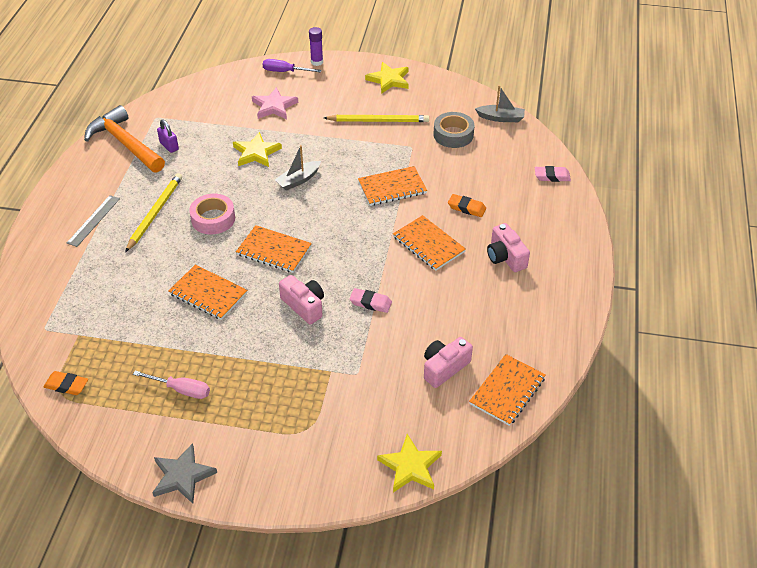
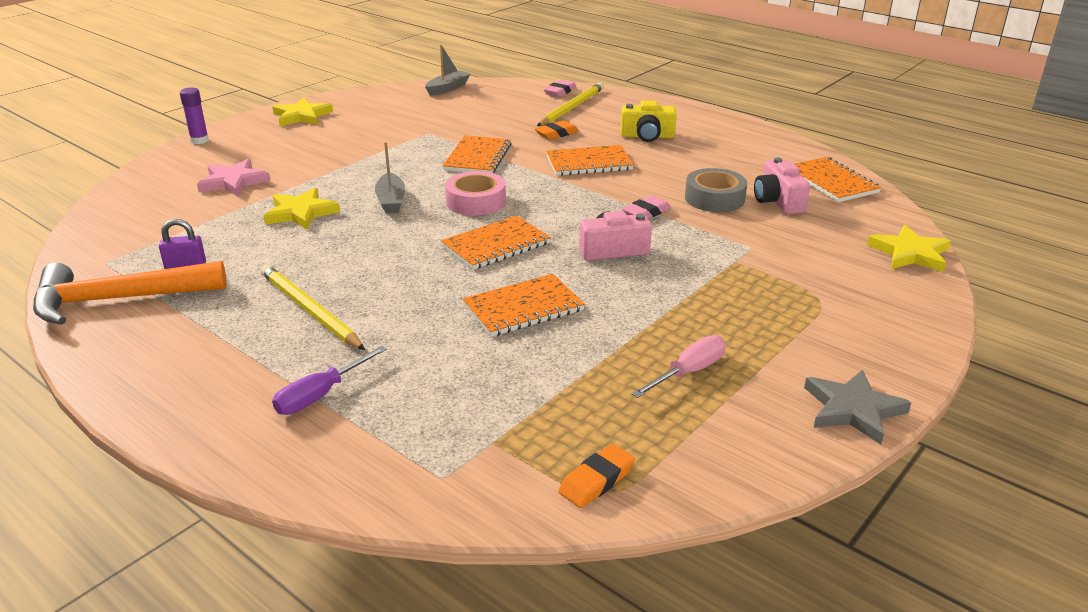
camera: 60 degrees left, 15 degrees down
grey ruler [67,195,120,247] -> none
pink tape [189,194,235,234] -> pink tape moved to [445,171,506,216]
purple screwdriver [263,59,322,72] -> purple screwdriver moved to [272,346,387,415]
yellow pencil [324,115,429,122] -> yellow pencil moved to [537,83,604,126]
grey tape [434,112,474,148] -> grey tape moved to [685,168,747,212]
pink camera [487,223,530,272] -> yellow camera [621,101,677,142]

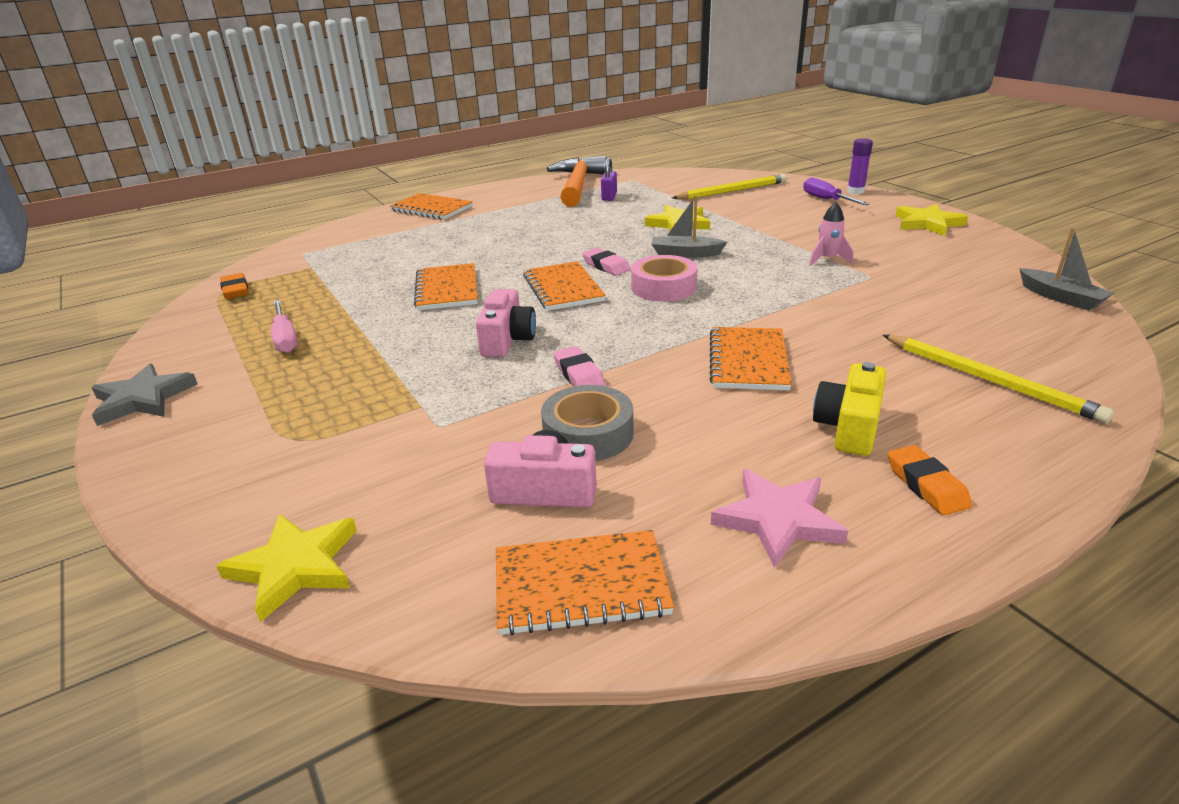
camera: 110 degrees right, 0 degrees up
pink star [197,159,271,197] -> pink star moved to [711,469,848,568]
yellow pencil [261,265,365,350] -> yellow pencil moved to [672,174,786,200]
purple screwdriver [272,346,387,415] -> purple screwdriver moved to [803,178,869,205]
orange notebook [442,136,512,173] -> orange notebook moved to [390,193,473,220]
orange eraser [535,120,579,140] -> orange eraser moved to [888,445,972,516]
pink eraser [544,80,576,97] -> pink eraser moved to [582,248,631,276]
none -> pink rocket [809,202,853,266]

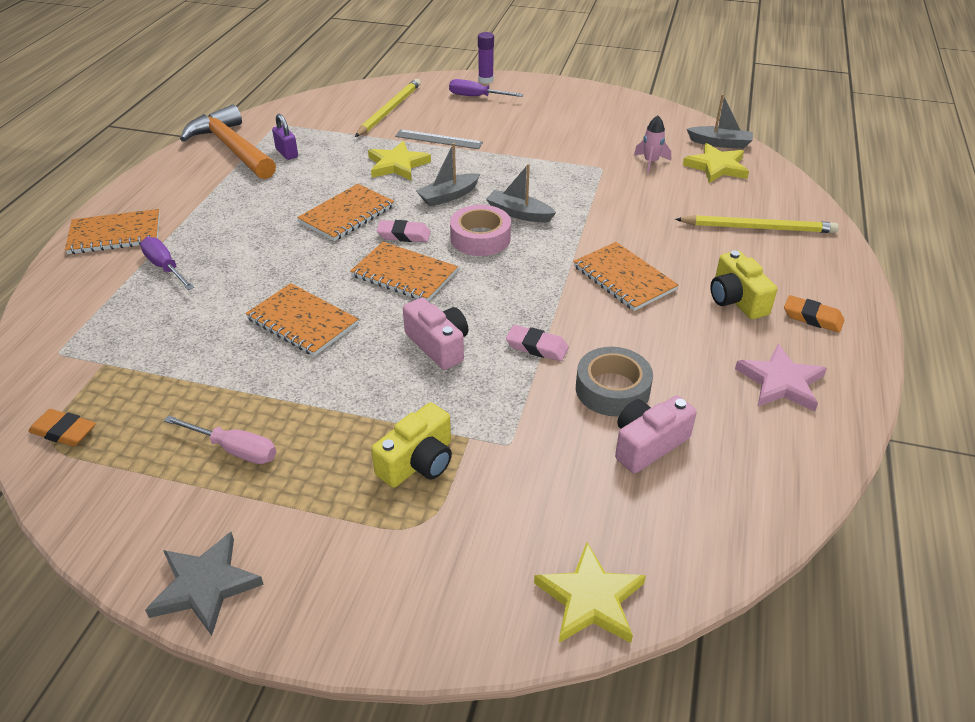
camera: 45 degrees left, 10 degrees up
orange notebook [496,530,674,636] -> orange notebook moved to [297,184,394,241]
pink rocket [809,202,853,266] -> pink rocket moved to [634,115,671,173]
yellow star [895,204,968,236] -> yellow star moved to [683,143,749,183]
none -> purple screwdriver [140,237,194,290]
none -> yellow camera [371,402,452,488]
none -> grey ruler [395,129,483,149]
none -> grey boat [486,164,556,223]

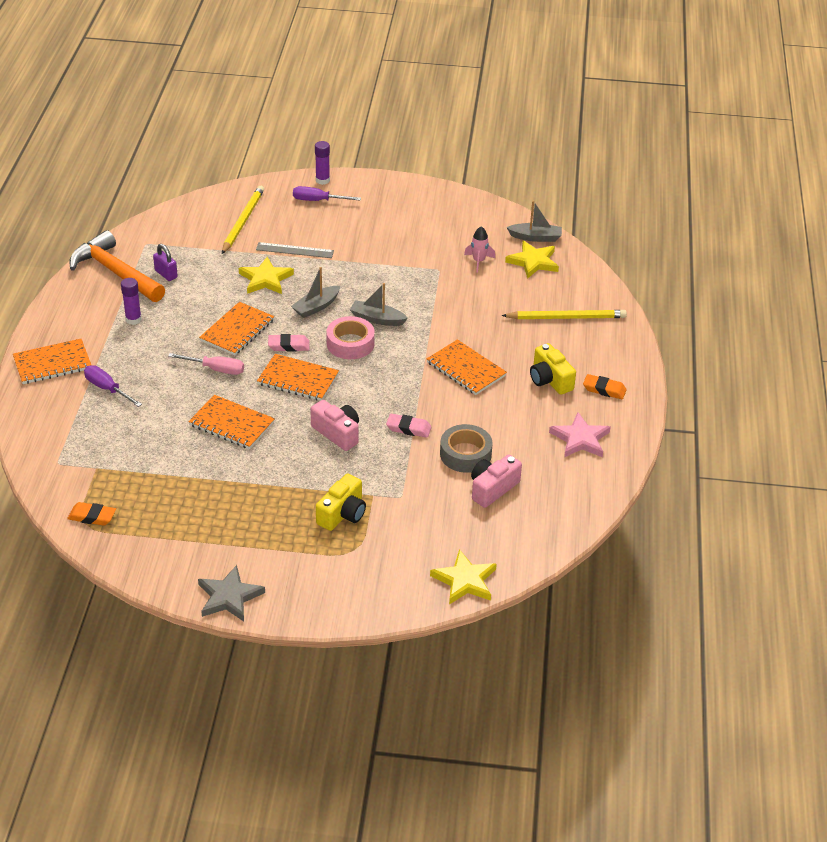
camera: 10 degrees left, 0 degrees up
pink screwdriver [164,415,276,464] -> pink screwdriver moved to [168,353,244,375]
none -> purple glue stick [121,278,142,325]

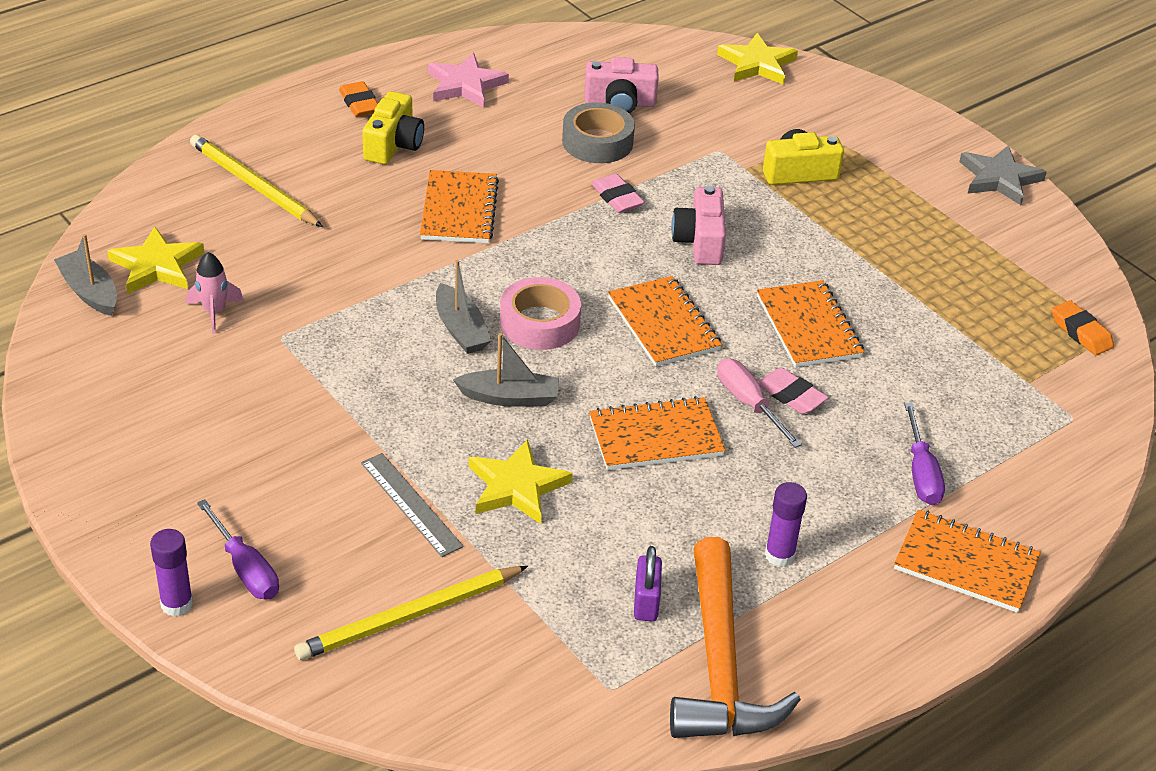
camera: 135 degrees left, 0 degrees up
pink eraser [268,334,310,352] -> pink eraser moved to [758,368,828,414]

